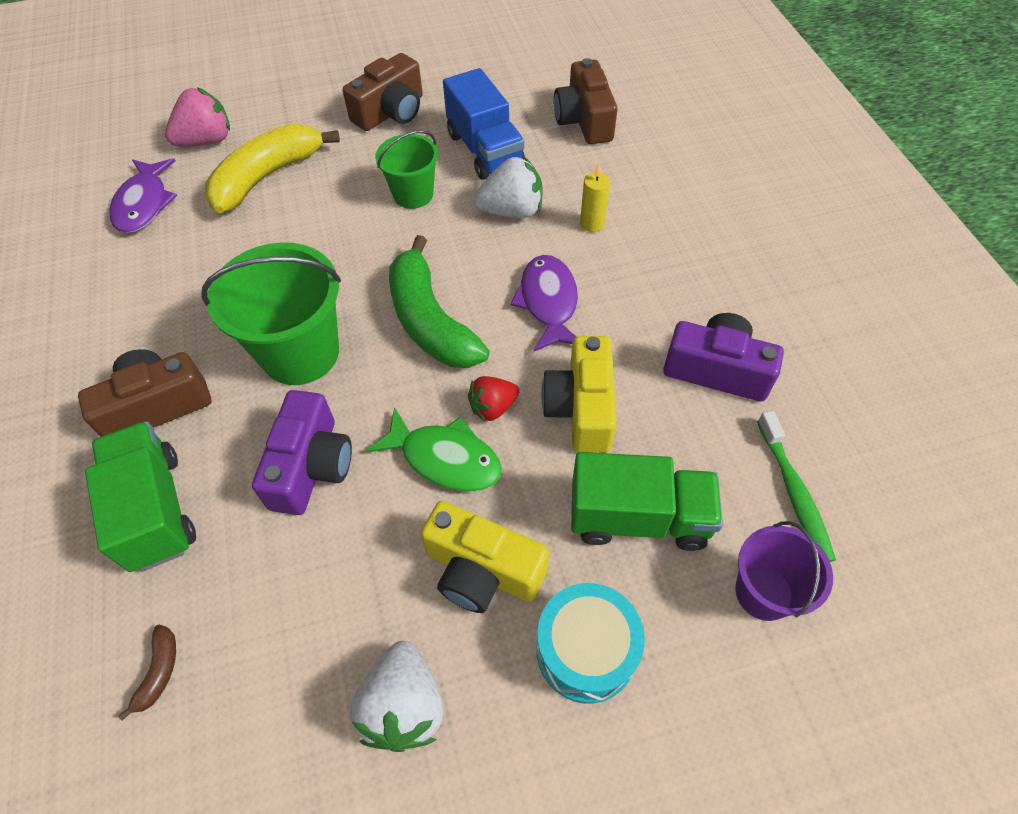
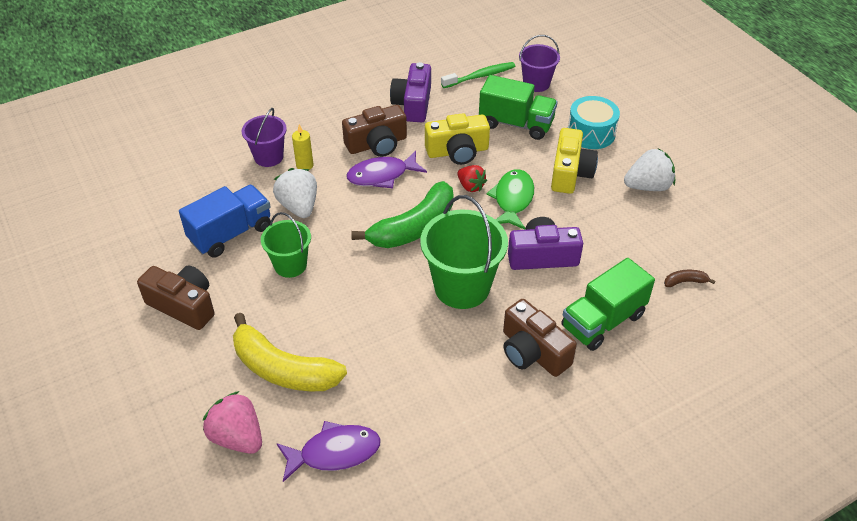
camera: 105 degrees left, 10 degrees down
brown camera [554,58,617,144] -> brown camera moved to [342,105,407,157]
green truck [571,452,723,551] -> green truck turned 120 degrees clockwise [479,75,557,140]
none -> purple bucket [242,108,287,167]

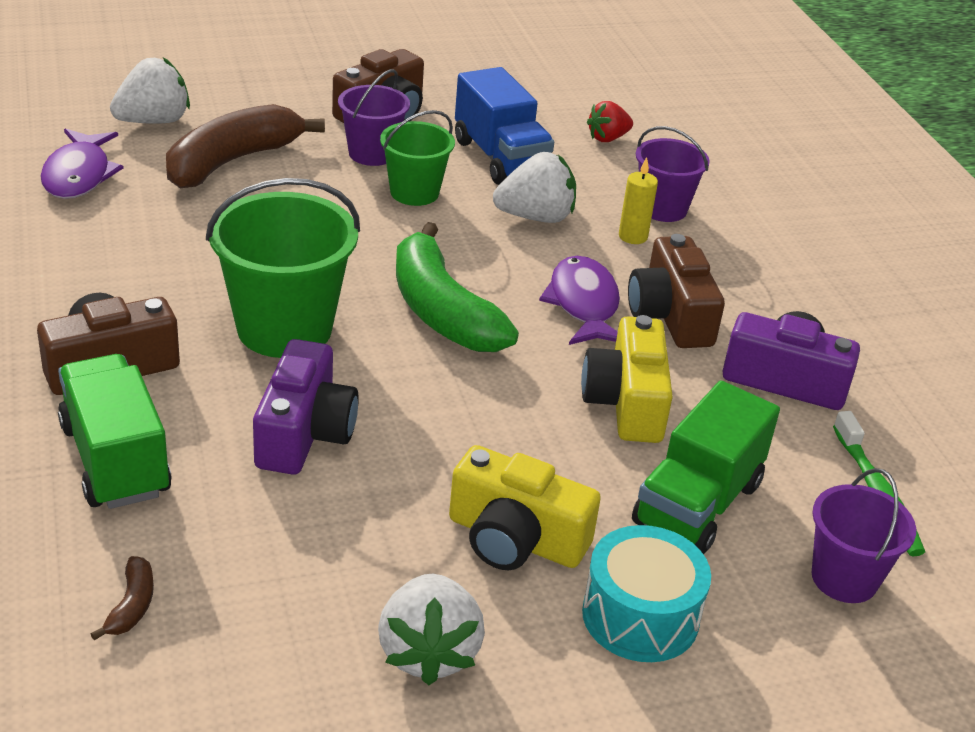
camera: 100 degrees right, 10 degrees down
pink strawberry [203,391,262,454] -> white strawberry [110,57,190,124]
yellow banana [233,313,347,391] -> brown banana [166,104,325,188]
red strawberry [457,165,487,192] -> red strawberry moved to [587,101,633,142]
green fish [486,169,534,230] -> none
none -> purple bucket [338,69,410,166]

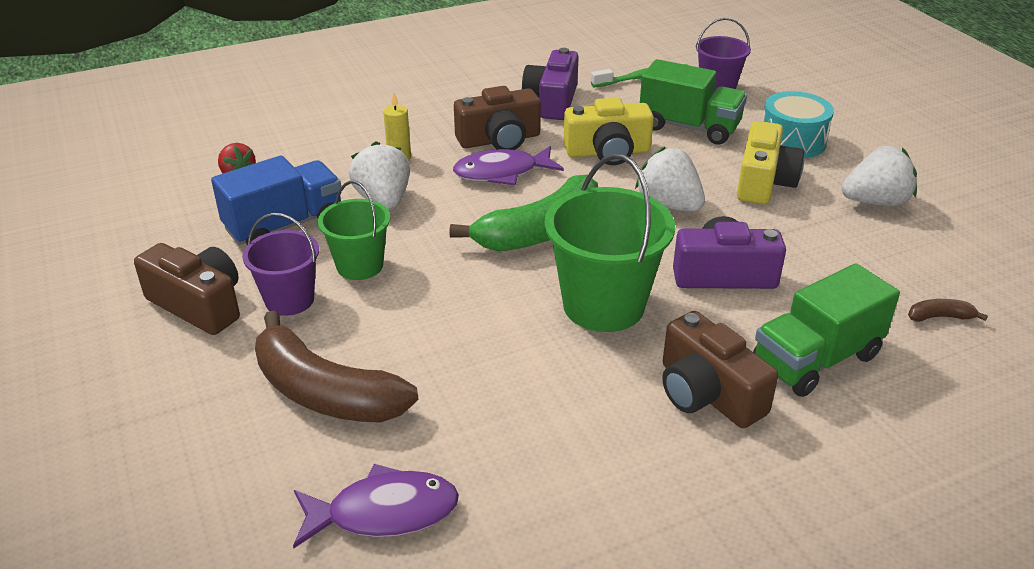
camera: 95 degrees left, 0 degrees up
white strawberry [110,57,190,124] -> white strawberry moved to [635,147,705,211]
purple bucket [636,126,710,222] -> none

